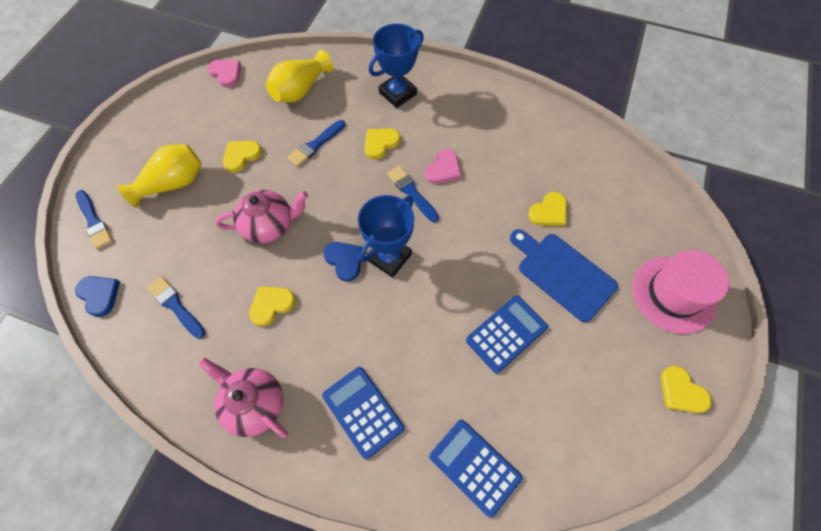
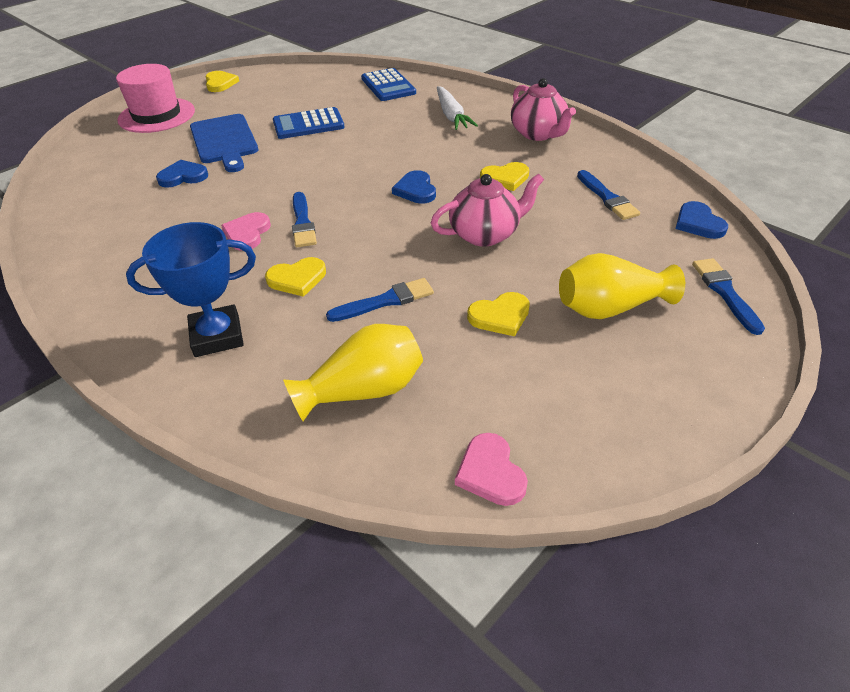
camera: 155 degrees left, 20 degrees down
pink teapot [215,190,308,243] -> pink teapot turned 150 degrees clockwise [431,174,544,247]
blue calculator [322,367,404,459] -> white carrot [437,86,478,130]
blue trophy [358,195,414,278] -> none
pink heart [425,149,461,184] -> pink heart turned 45 degrees counterclockwise [221,212,271,251]
yellow heart [528,192,567,226] -> blue heart [156,160,208,188]

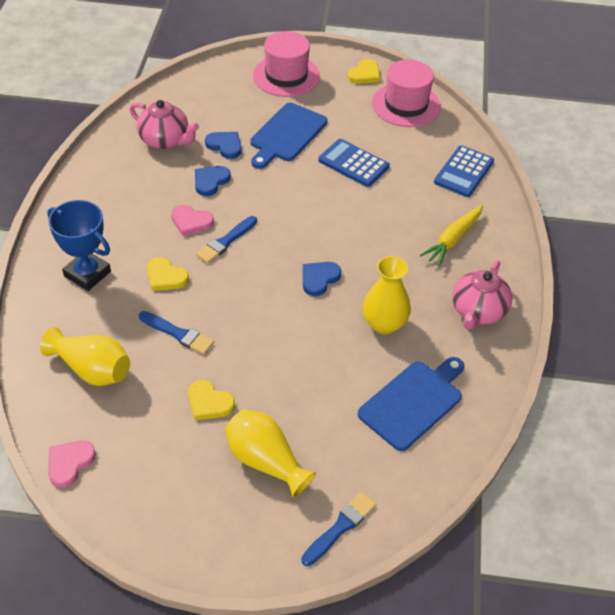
camera: 50 degrees right, 5 degrees up
pink heart [221,212,271,251] -> pink heart turned 135 degrees counterclockwise [171,205,214,236]
pink teapot [431,174,544,247] -> pink teapot moved to [130,100,199,149]
white carrot [437,86,478,130] -> yellow carrot [420,205,483,266]
yellow heart [480,162,529,191] -> yellow vase [363,256,411,334]
blue brush [577,170,640,220] -> blue cutting board [358,357,464,451]
blue heart [675,201,728,239] -> blue heart moved to [195,166,231,196]
none -> pink hat [372,59,441,127]

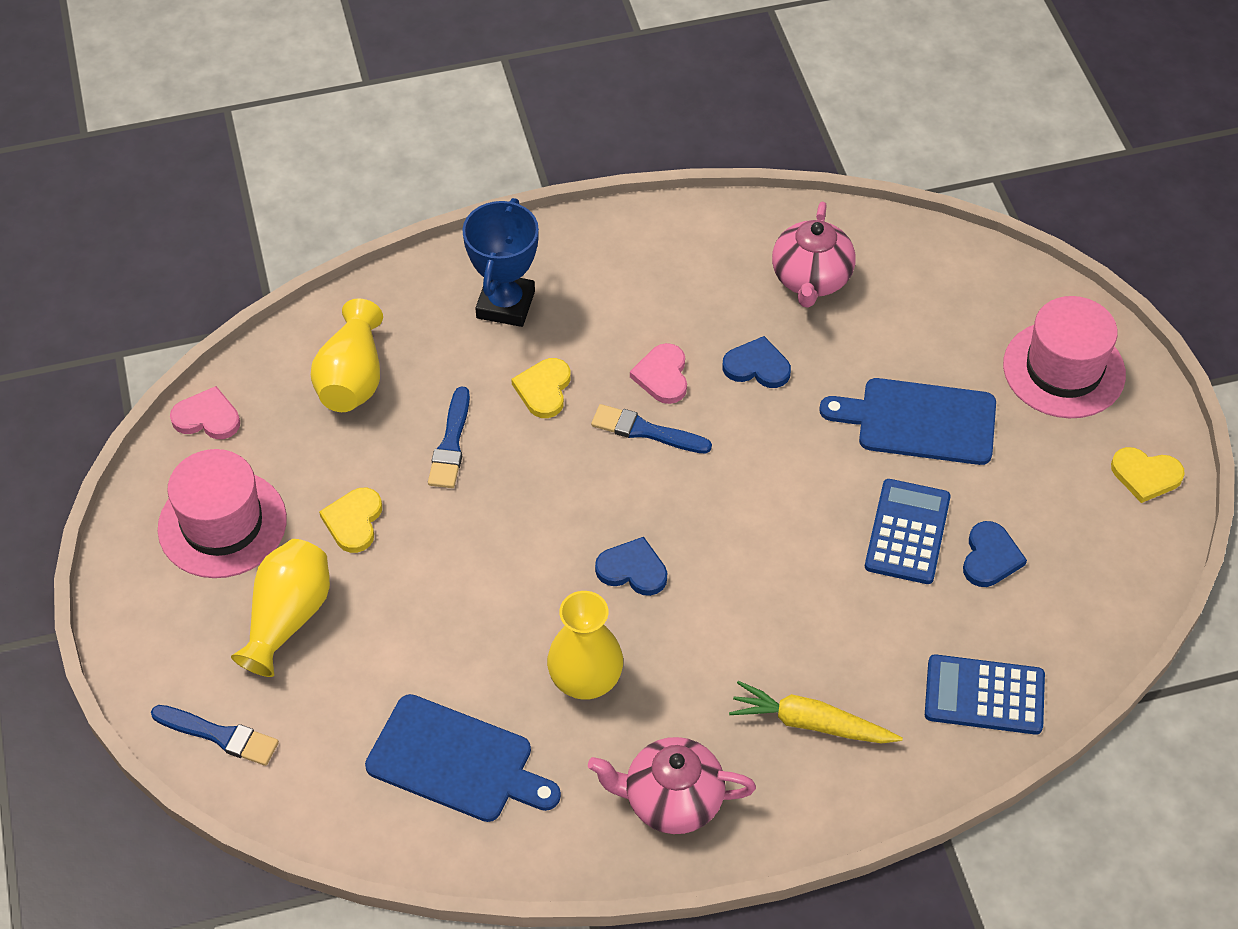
camera: 70 degrees right, 5 degrees up
blue heart [205,132,242,159] -> blue heart moved to [963,521,1027,587]
pink hat [372,59,441,127] -> pink hat moved to [158,449,287,578]

